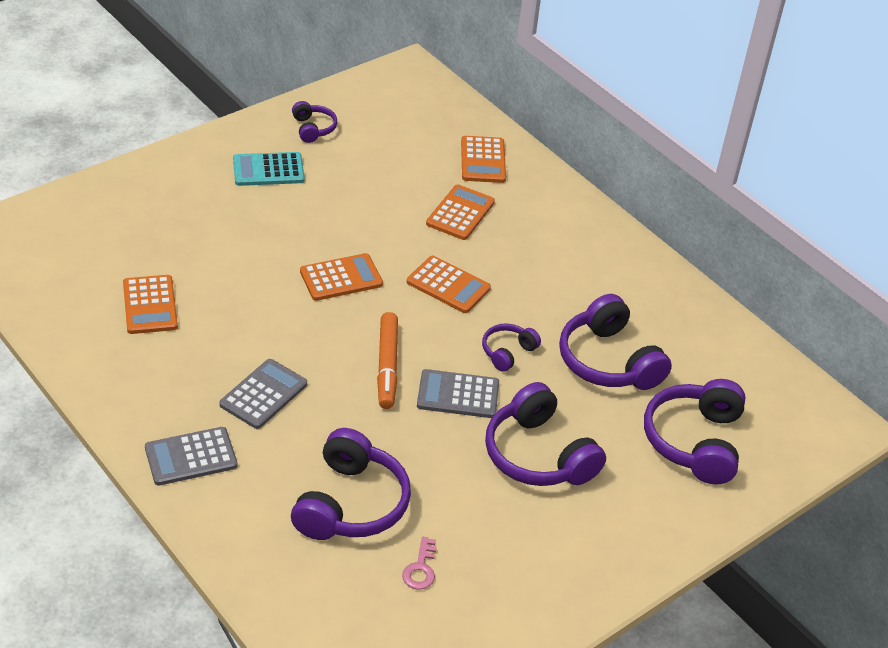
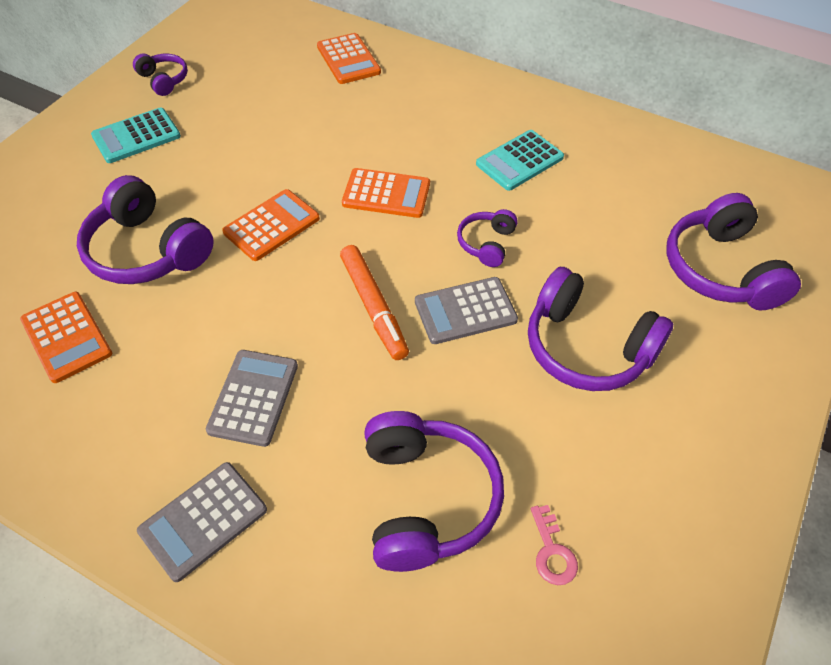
camera: 20 degrees left, 10 degrees up
orange calculator [426,184,495,240] -> none
purple headphones [559,294,672,390] -> purple headphones moved to [77,175,214,284]
none -> turquoise calculator [476,130,564,191]

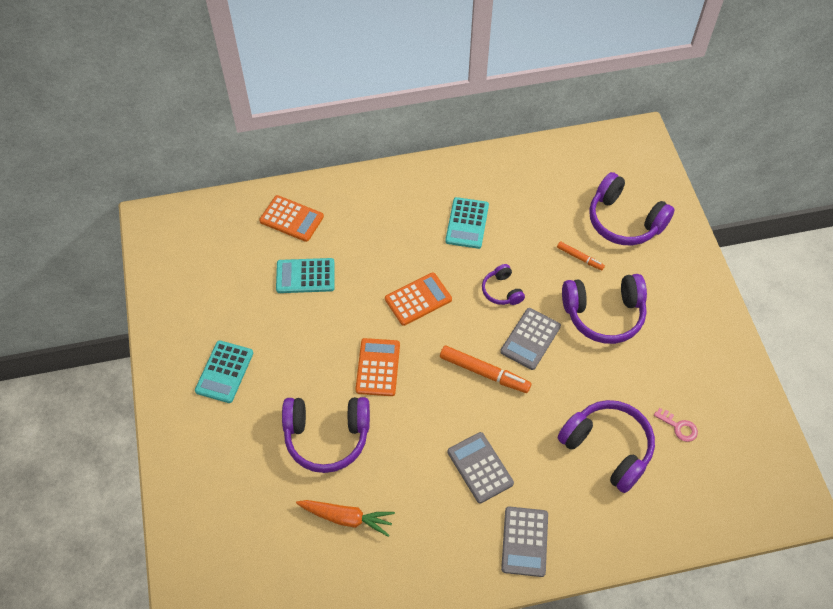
camera: 40 degrees left, 5 degrees up
orange calculator [20,292,112,383] -> orange carrot [296,500,395,537]
purple headphones [133,54,188,96] -> none
none -> turquoise calculator [276,258,335,293]
none -> orange marker [557,241,605,270]

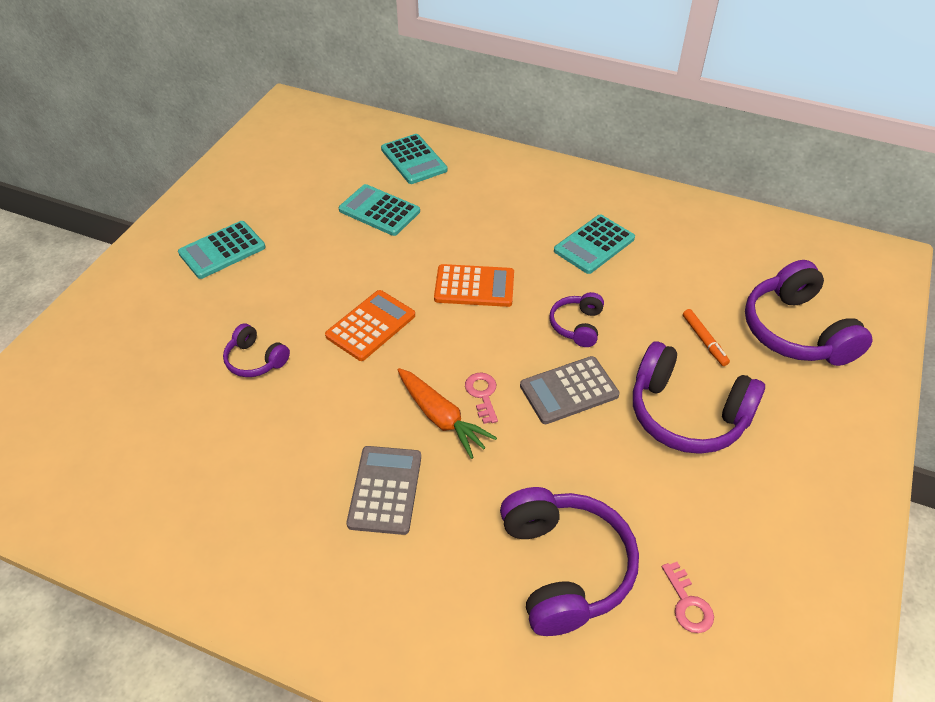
camera: 35 degrees right, 10 degrees down
orange calculator [259,195,324,242] -> turquoise calculator [381,134,447,184]
purple headphones [282,397,370,473] -> purple headphones [223,324,290,377], size x0.52
orange carrot [296,500,395,537] -> orange carrot moved to [398,368,497,459]
orange marker [440,346,531,393] -> pink key [465,373,498,424]
grey calculator [501,507,548,577] -> none

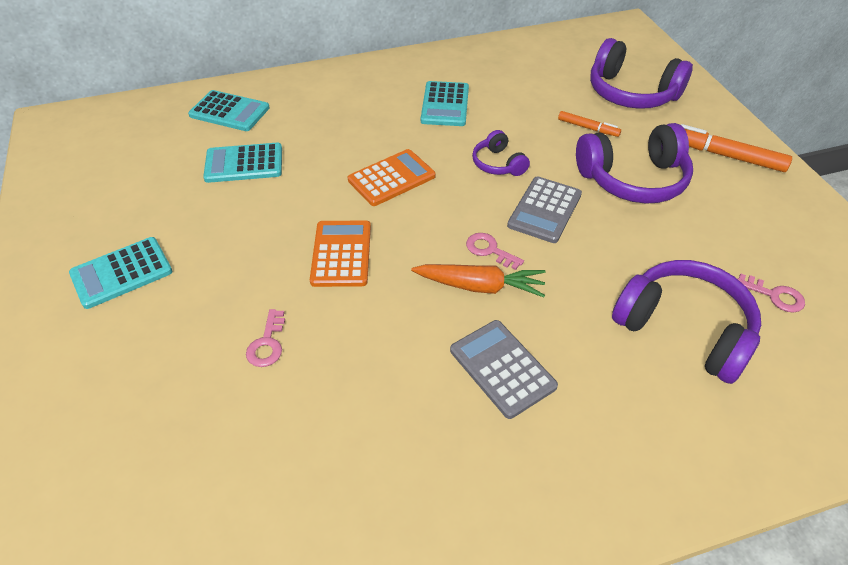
camera: 40 degrees left, 0 degrees up
turquoise calculator [178,221,265,279] -> turquoise calculator turned 45 degrees clockwise [69,237,173,309]
purple headphones [223,324,290,377] -> pink key [246,309,285,367]
none -> orange marker [681,124,792,172]

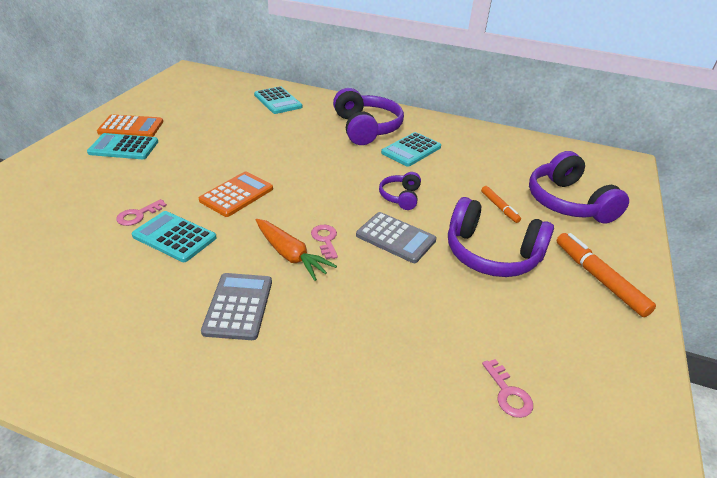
camera: 35 degrees right, 10 degrees down
turquoise calculator [203,143,282,183] -> turquoise calculator moved to [132,211,217,262]
orange calculator [348,149,436,206] -> orange calculator moved to [97,114,163,137]
grey calculator [507,176,582,243] -> grey calculator turned 120 degrees counterclockwise [356,212,436,263]
purple headphones [612,260,761,384] -> purple headphones moved to [333,88,404,145]

